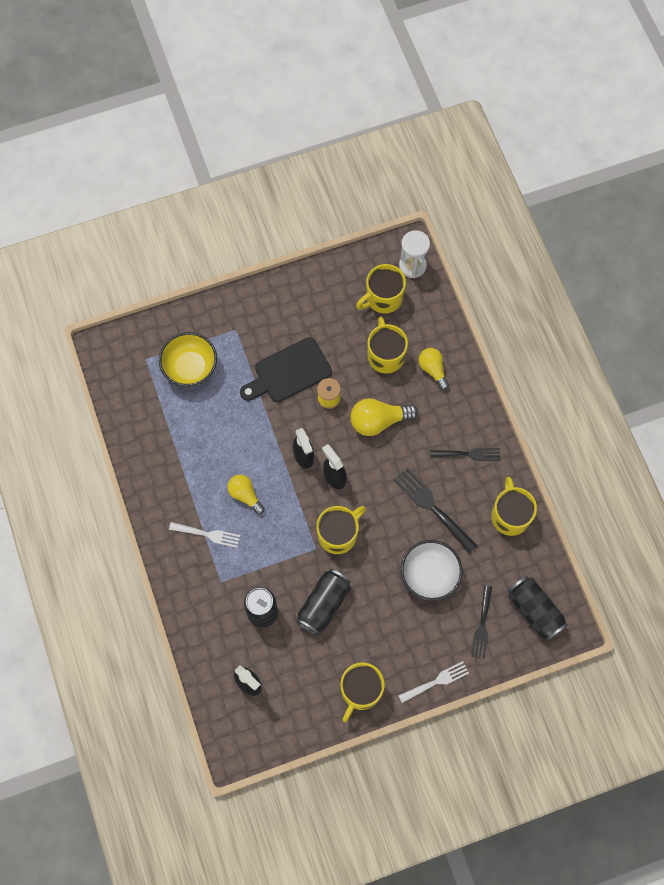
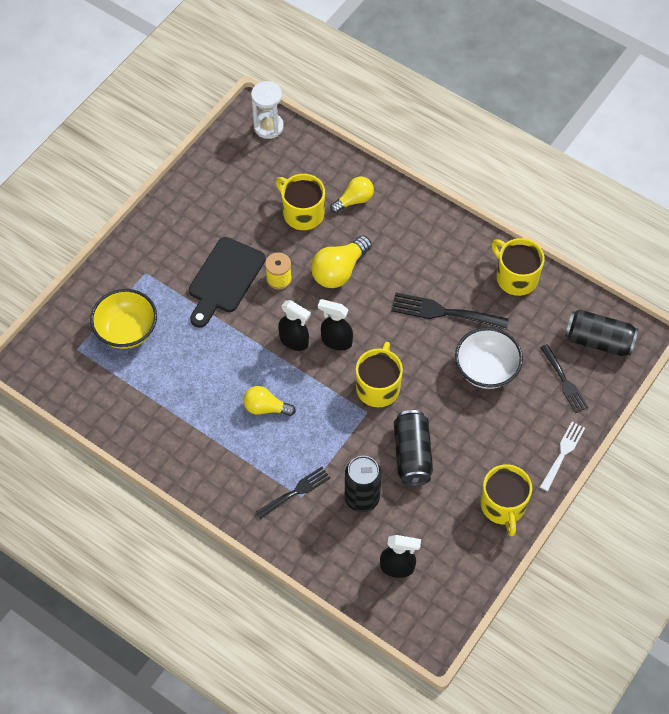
camera: 35 degrees left, 10 degrees down
white fork [169,522,241,548] -> none
yellow mug [356,264,406,313] -> none
yellow light bulb [418,348,449,390] -> yellow light bulb turned 120 degrees clockwise [330,177,374,213]
black fork [430,448,500,461] -> black fork moved to [256,467,330,519]

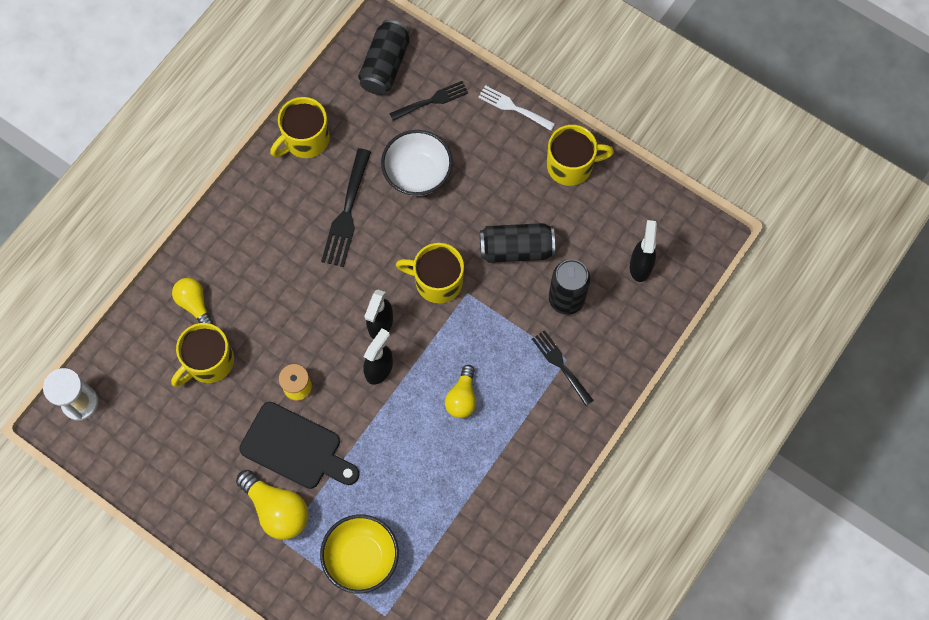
camera: 90 degrees left, 10 degrees up
yellow light bulb [311,236,372,288] -> yellow light bulb moved to [236,470,309,540]

